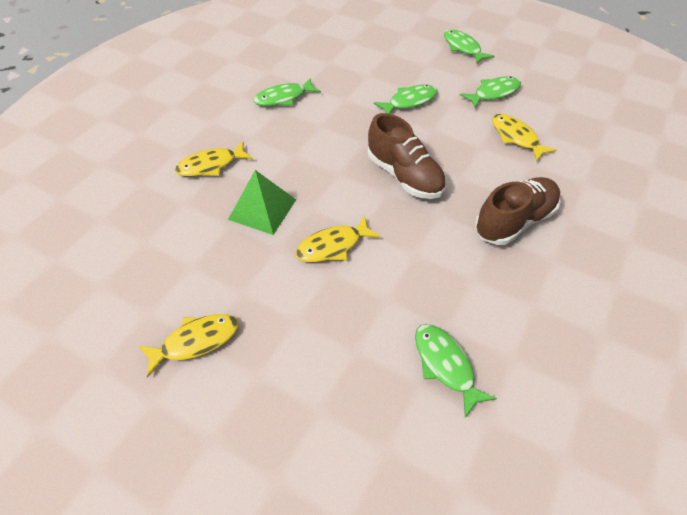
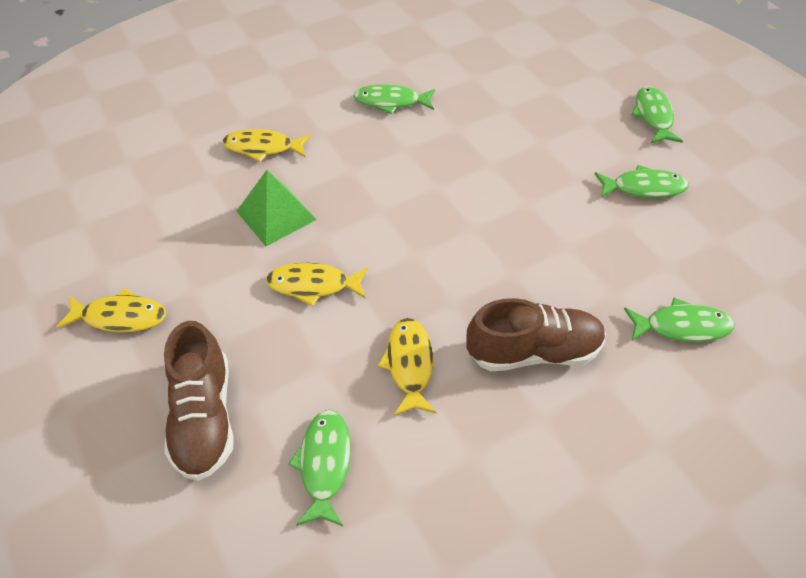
camera: 30 degrees right, 0 degrees up
brown shoe [368,113,446,199] -> brown shoe moved to [164,321,234,481]
green fish [374,84,438,114] -> green fish moved to [624,298,734,342]
yellow fish [492,114,557,161] -> yellow fish moved to [378,318,436,416]

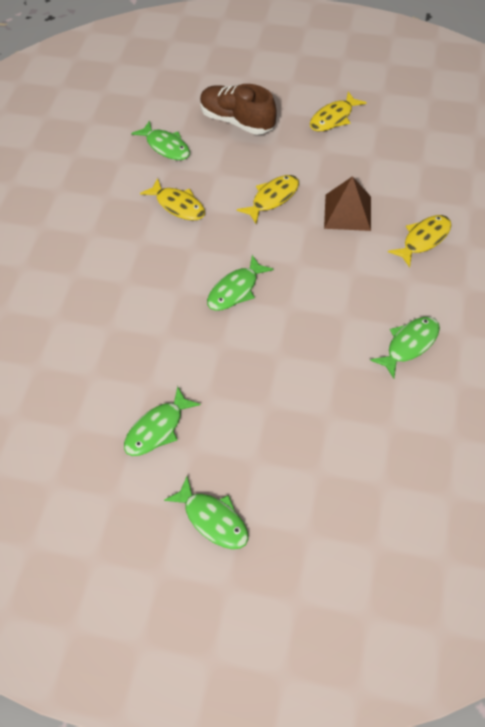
camera: 135 degrees right, 5 degrees up
green pyramid [236,170,317,246] -> brown pyramid [324,176,371,231]
brown shoe [466,298,606,371] -> none
green fish [624,298,734,342] -> green fish moved to [207,255,274,311]

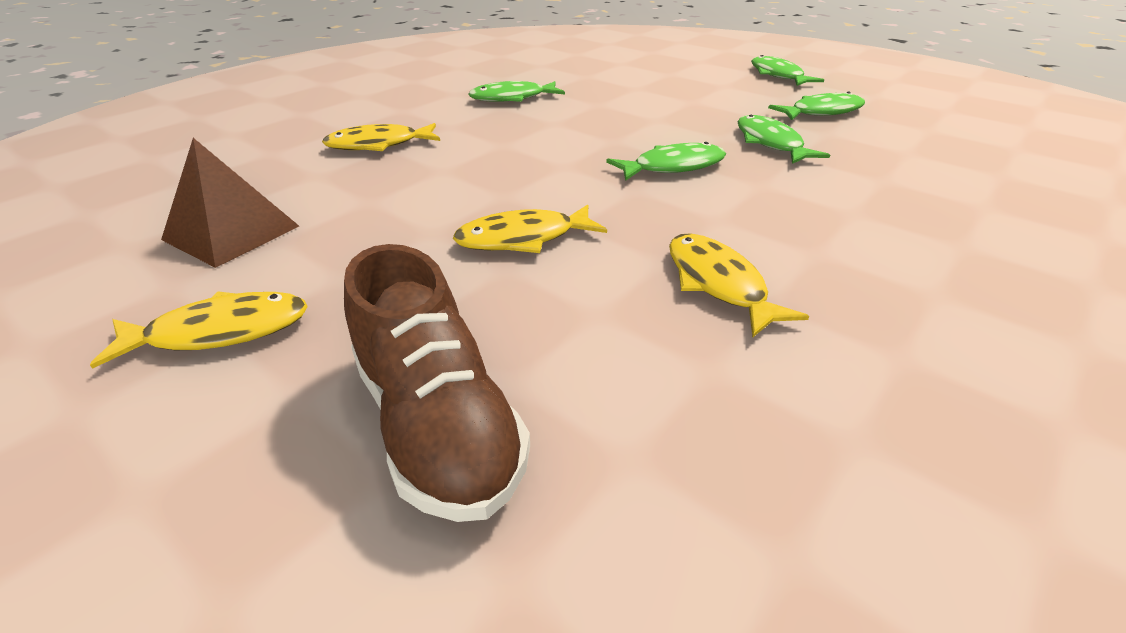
camera: 155 degrees left, 20 degrees down
green fish [131,121,190,160] -> green fish moved to [737,115,830,164]
brown pyramid [324,176,371,231] -> brown pyramid moved to [161,138,299,268]

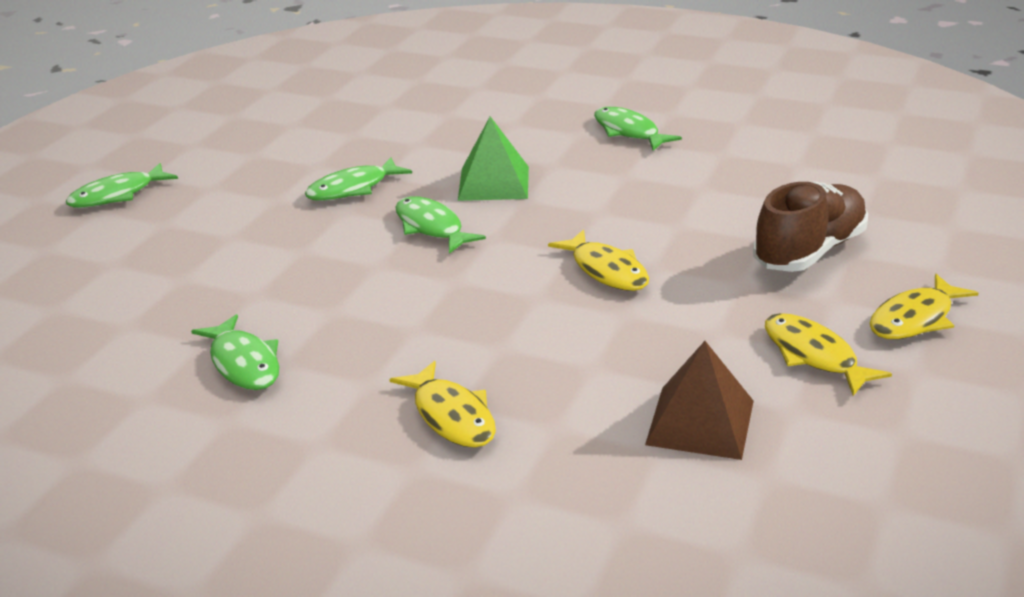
camera: 105 degrees left, 5 degrees down
yellow fish [669,233,809,337] -> yellow fish moved to [869,274,978,339]
green fish [768,92,865,120] -> green fish moved to [594,107,682,151]
none -> green pyramid [458,116,529,201]

